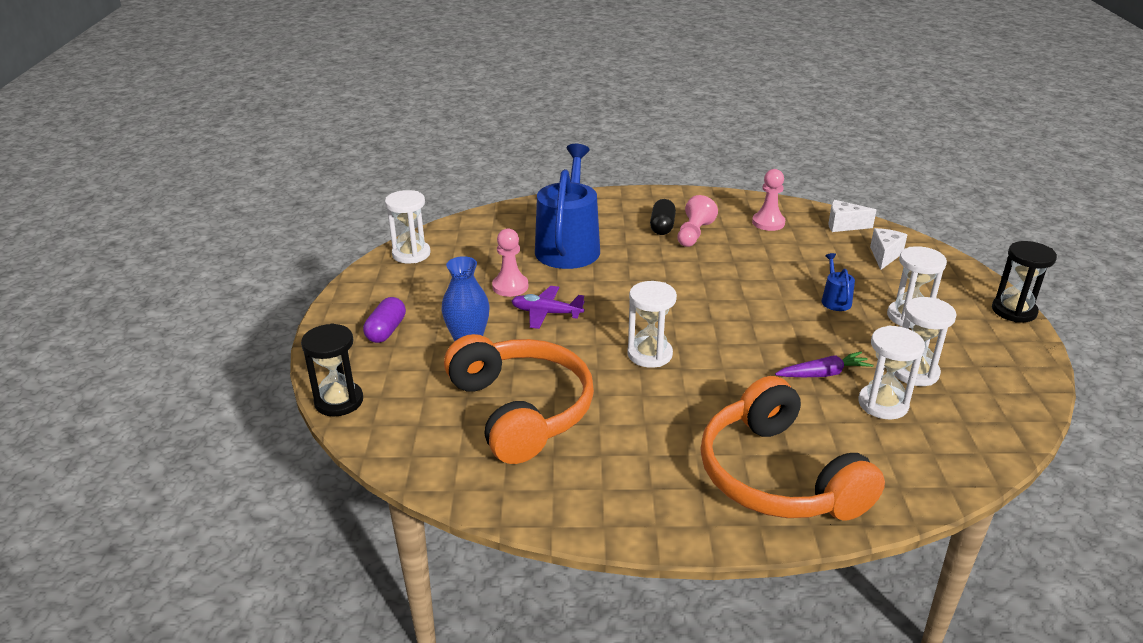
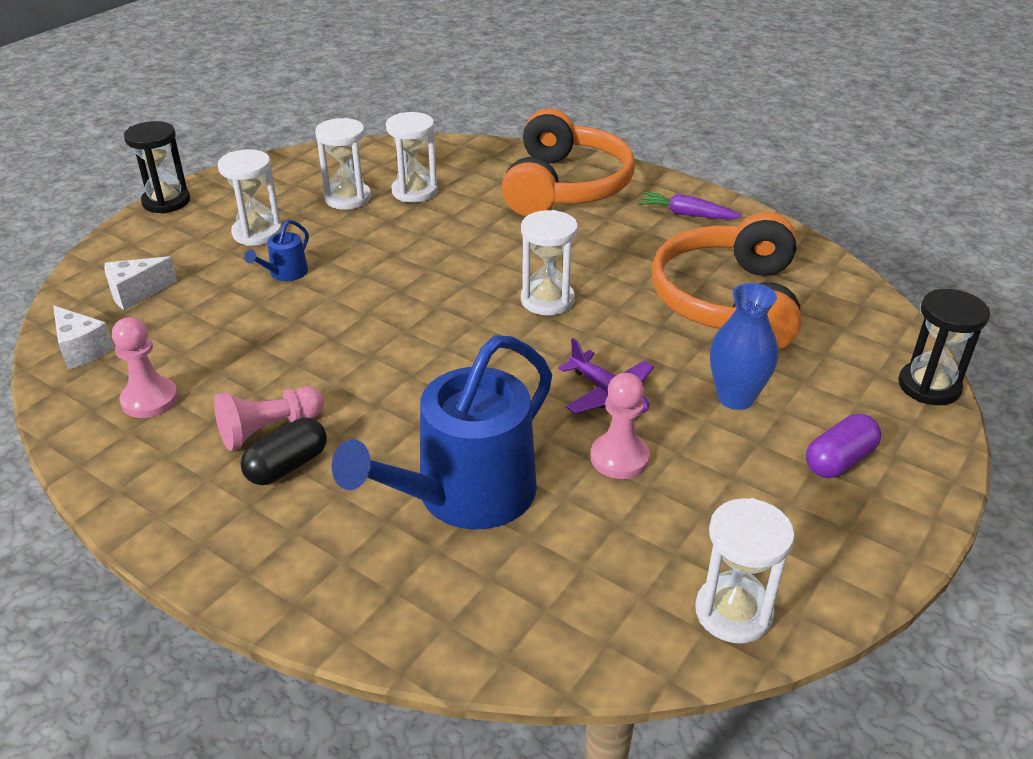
camera: 145 degrees left, 5 degrees up
purple carrot [775,352,873,377] -> purple carrot moved to [638,192,742,220]

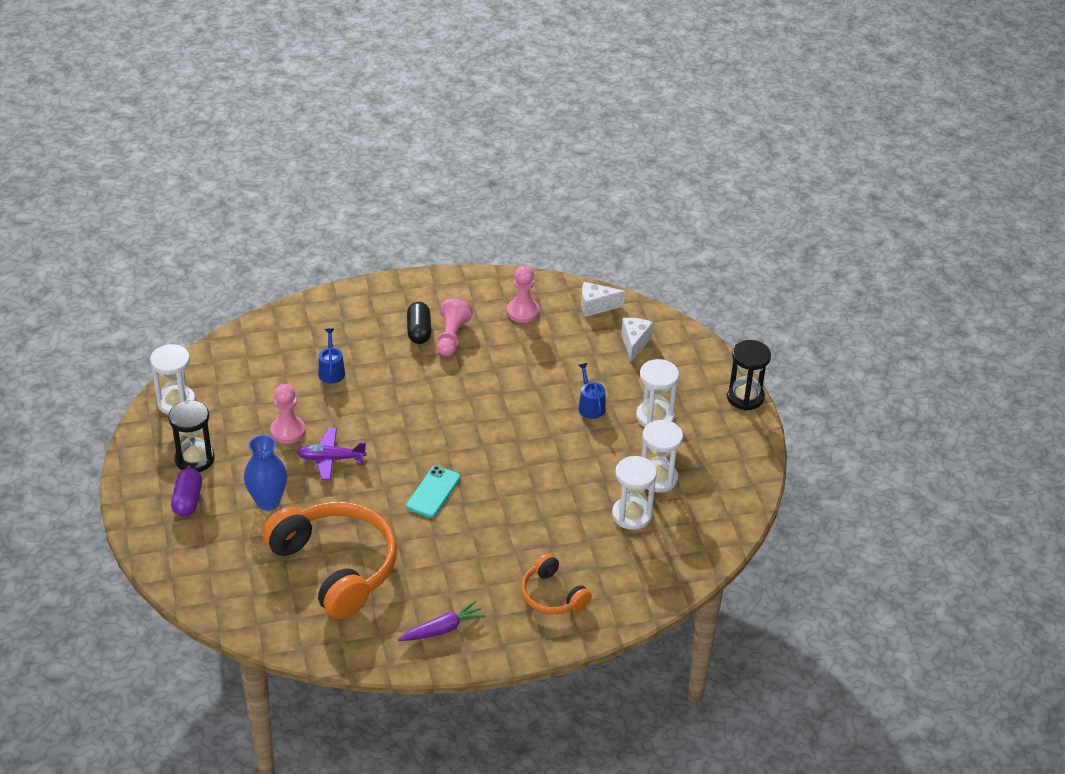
camera: 130 degrees right, 5 degrees up
blue watering can [332,335,552,529] -> blue watering can [318,328,345,384], size x0.41
orange headphones [501,108,635,216] -> orange headphones [521,553,592,614], size x0.51
white hourglass [521,210,578,315] -> turquoise phone [406,466,461,518]
black hourglass [898,289,990,405] -> black hourglass moved to [168,400,215,472]

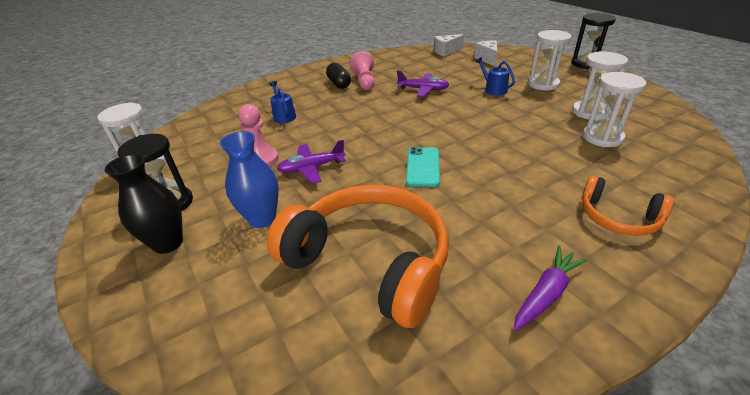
camera: 15 degrees left, 5 degrees down
purple capsule [171,468,202,517] -> black vase [105,154,183,254]
pink pawn [507,266,539,323] -> none
none -> purple plane [397,71,449,97]

